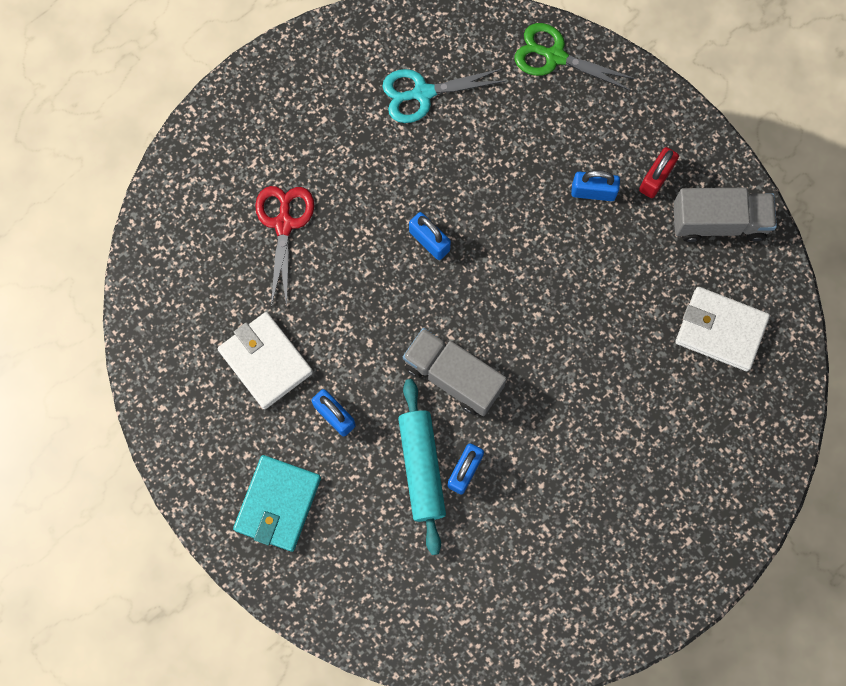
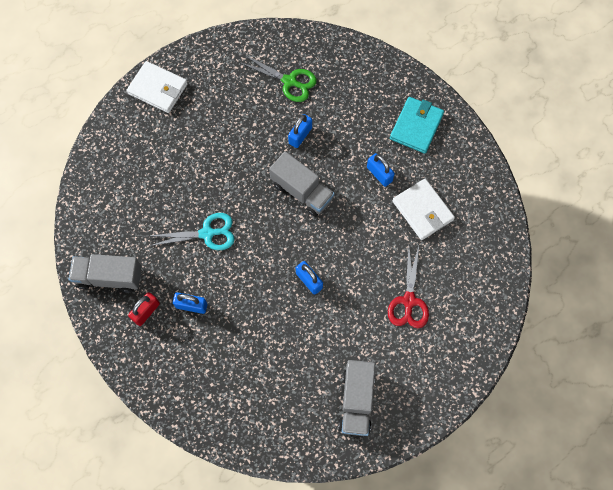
camera: 175 degrees left, 5 degrees down
turquoise scissors [382,68,506,123] -> turquoise scissors moved to [150,213,235,250]
turquoise rolling pin [398,379,446,555] -> none
green scissors [515,23,636,91] -> green scissors moved to [241,55,317,102]
white wallet [675,287,770,371] -> white wallet moved to [127,61,188,113]
none -> grey truck [338,360,375,436]

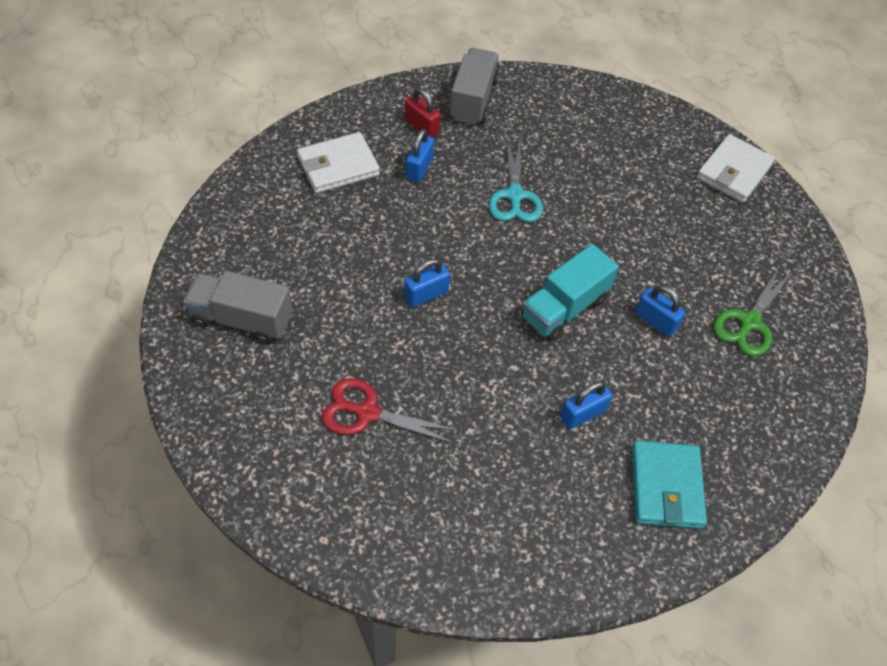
camera: 95 degrees right, 15 degrees down
grey truck [269,151,335,217] -> turquoise truck [521,244,619,341]
turquoise wallet [390,97,444,154] -> turquoise wallet turned 60 degrees clockwise [632,441,707,529]
white wallet [393,179,455,240] -> white wallet moved to [297,132,380,193]

